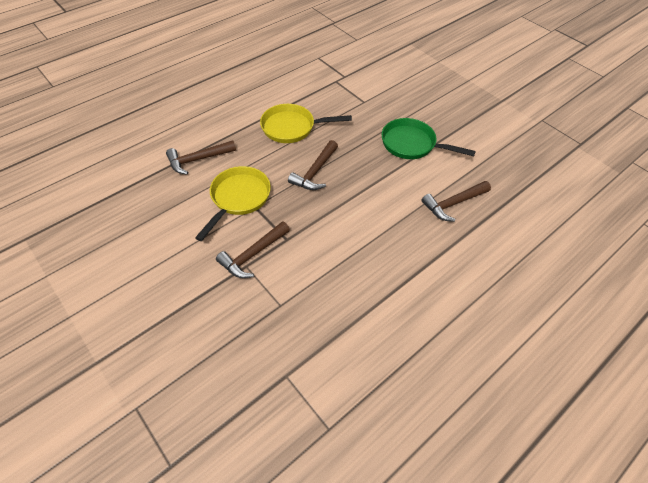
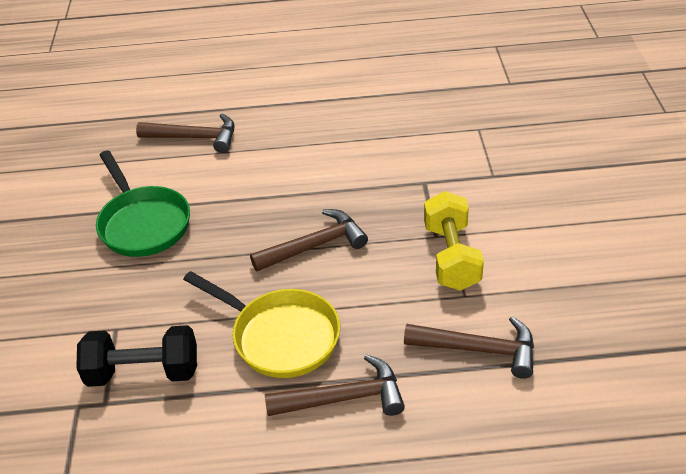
camera: 140 degrees left, 10 degrees down
yellow pan [195,166,271,241] -> yellow dumbbell [424,191,484,291]
brown hammer [216,221,290,278] -> brown hammer moved to [265,354,405,416]
none -> black dumbbell [76,325,197,387]

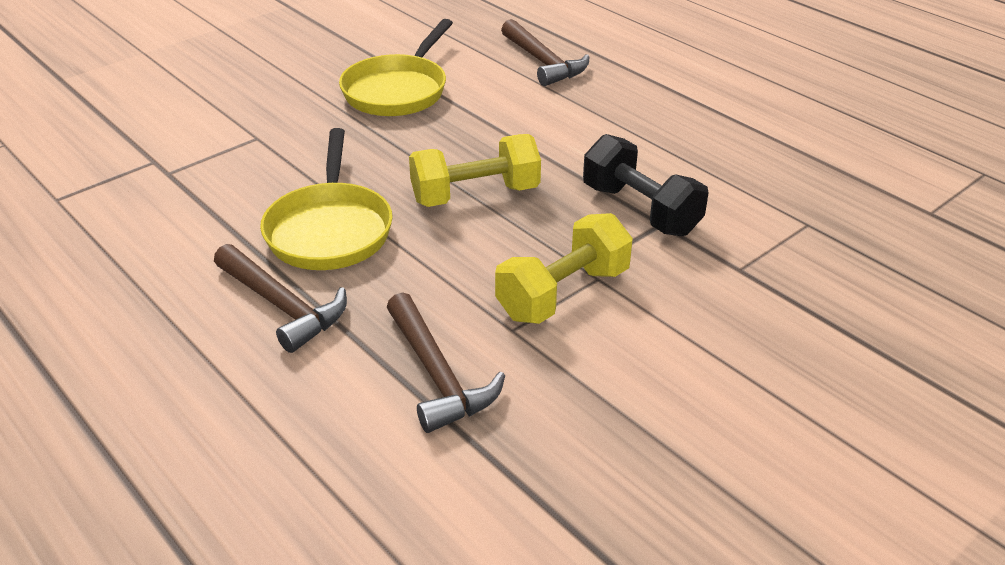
camera: 50 degrees right, 5 degrees down
black dumbbell [76,325,197,387] -> black dumbbell moved to [583,134,709,236]
green pan [96,150,190,257] -> yellow pan [339,19,453,116]
brown hammer [250,209,368,271] -> yellow dumbbell [409,134,541,207]

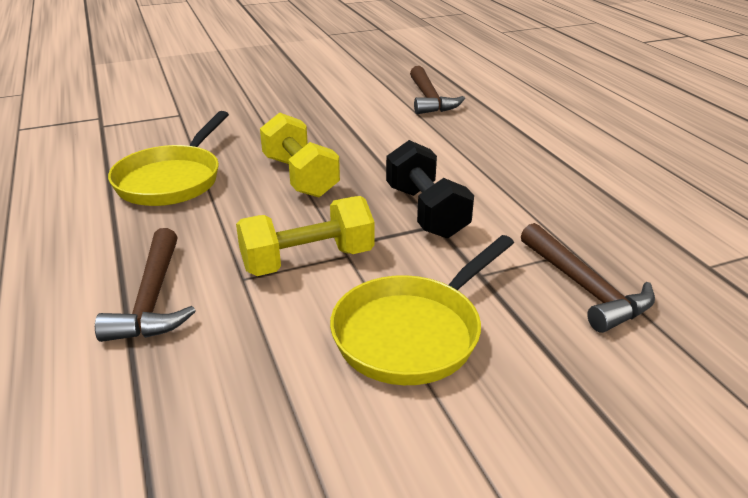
camera: 20 degrees right, 5 degrees down
brown hammer [214,244,347,353] -> brown hammer moved to [521,223,655,333]
yellow pan [339,19,453,116] -> yellow pan moved to [330,235,514,385]
yellow dumbbell [409,134,541,207] -> yellow dumbbell turned 60 degrees clockwise [260,112,340,197]

